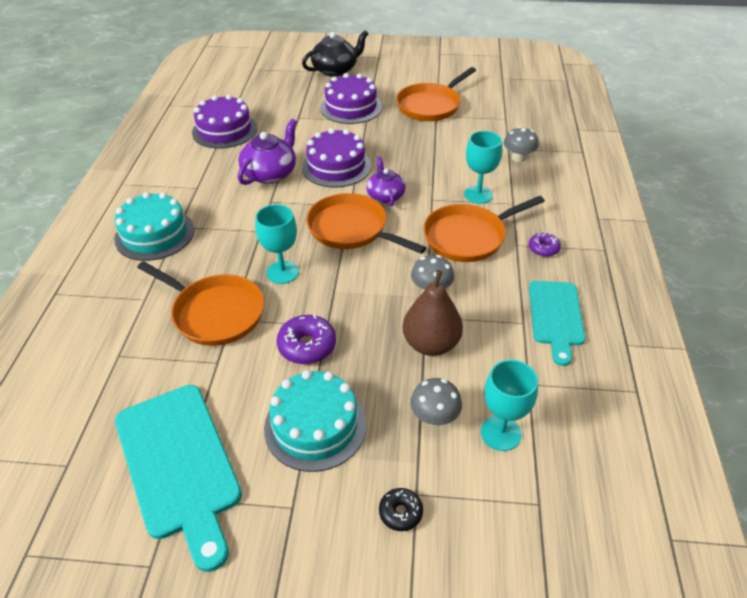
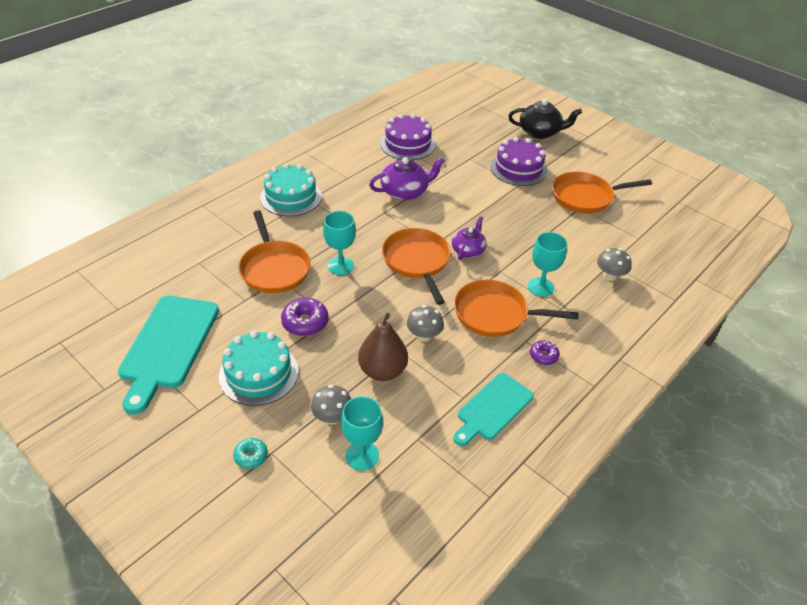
camera: 35 degrees right, 0 degrees up
purple cake [302,128,371,187] -> none
black donut [379,488,423,531] -> turquoise donut [233,438,268,469]

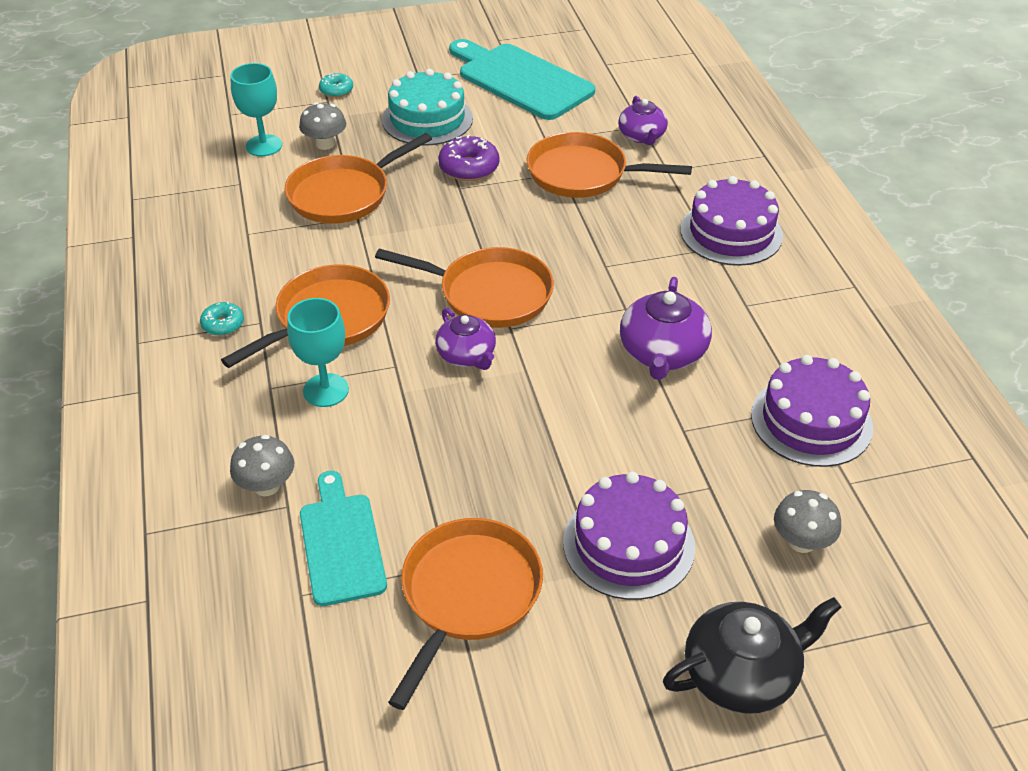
camera: 125 degrees right, 0 degrees up
turquoise cake [260,163,322,216] -> purple cake [680,176,783,266]
turquoise goblet [323,211,356,275] -> none
brown pear [358,313,408,381] -> orange pan [284,133,432,224]
grey mushroom [407,305,444,342] -> grey mushroom moved to [774,490,841,553]
turquoise cutting board [453,373,534,446] -> turquoise cutting board moved to [300,471,387,606]
black teapot [508,99,582,139] -> black teapot turned 150 degrees counterclockwise [663,597,842,714]
purple donut [530,340,560,365] -> turquoise donut [200,301,244,336]
none -> purple teapot [618,96,668,145]

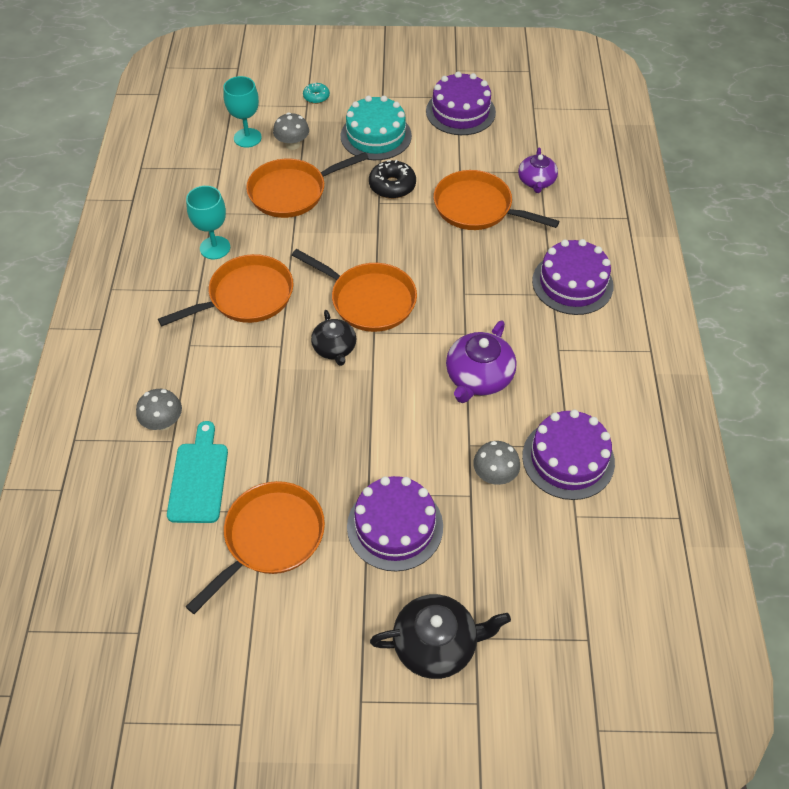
camera: 15 degrees right, 10 degrees up
turquoise donut [200,301,244,336] -> none
turquoise goblet [287,298,349,407] -> turquoise goblet moved to [186,186,230,259]
purple teapot [435,308,496,370] -> black teapot [311,310,357,366]
purple donut [438,135,499,181] -> black donut [369,160,416,199]
turquoise cutting board [449,39,595,120] -> purple cake [426,72,496,135]
grey mushroom [774,490,841,553] -> grey mushroom moved to [473,441,520,485]

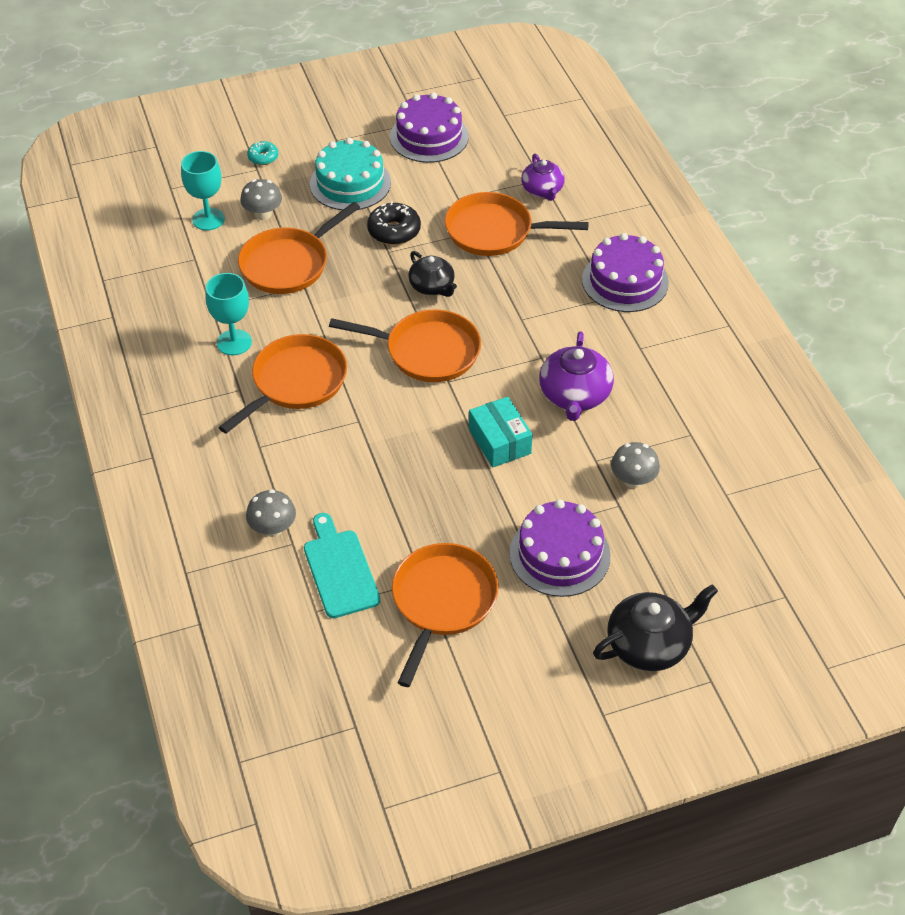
camera: 20 degrees left, 5 degrees down
black teapot [311,310,357,366] -> black teapot moved to [409,251,457,297]
purple cake [522,409,615,500] -> none
none -> turquoise box [469,397,533,468]

